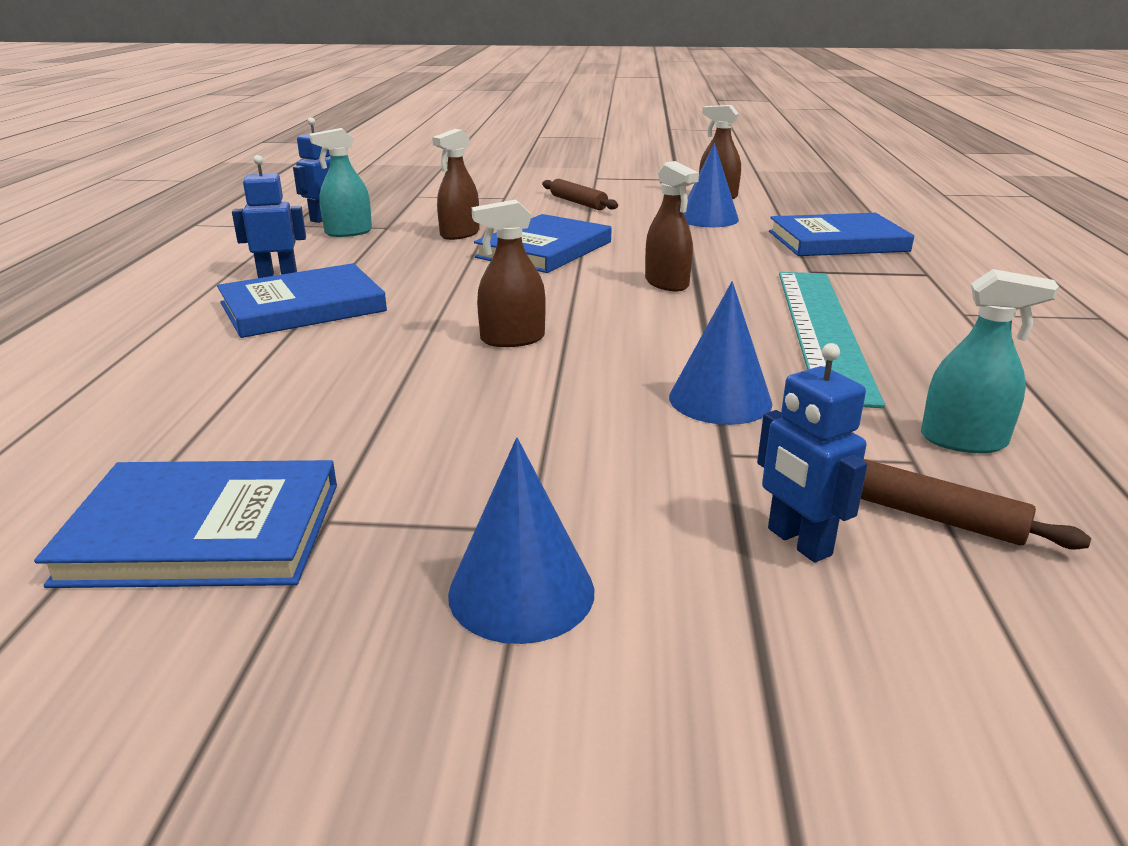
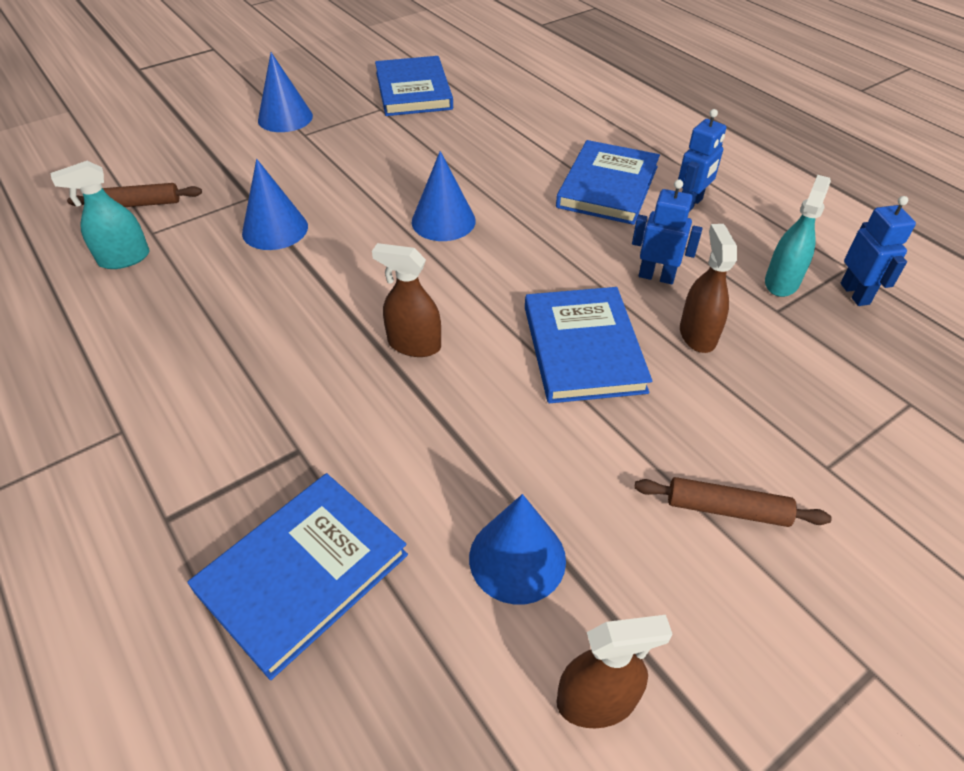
camera: 140 degrees right, 20 degrees up
blue book [34,460,337,588] -> blue book turned 60 degrees counterclockwise [375,56,453,116]
brown spray bottle [472,199,546,347] -> blue cone [412,151,476,241]
blue robot [757,343,867,563] -> blue robot moved to [632,179,702,284]
turquoise ruler [779,272,885,408] -> none

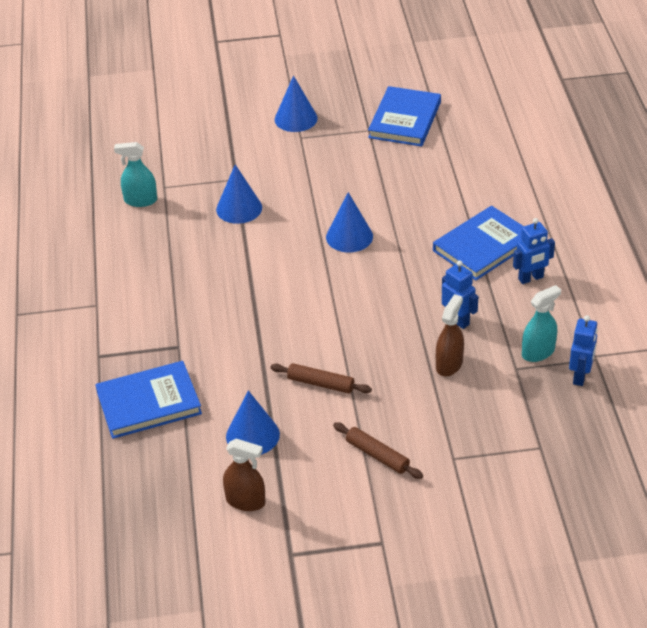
camera: 30 degrees right, 5 degrees down
brown rolling pin [67,183,202,207] -> brown rolling pin moved to [270,363,372,394]
brown spray bottle [372,243,441,357] -> none
blue book [525,287,652,403] -> none

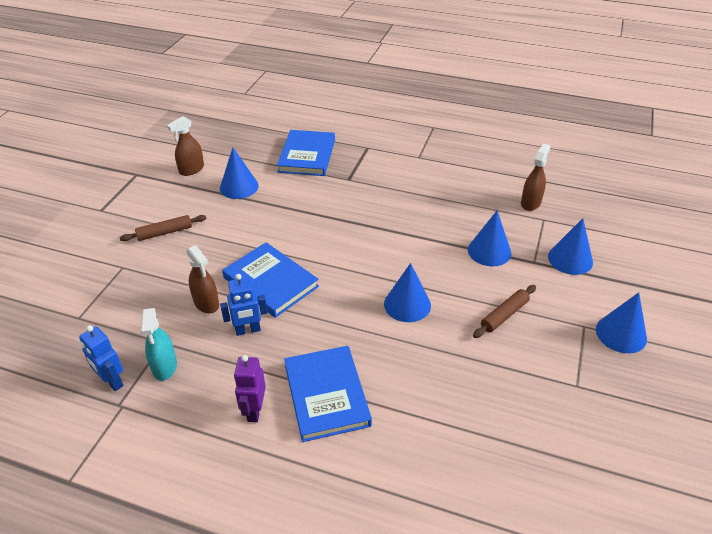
camera: 115 degrees right, 0 degrees up
turquoise spray bottle [114,142,157,207] -> brown spray bottle [521,144,550,211]
brown rolling pin [270,363,372,394] -> brown rolling pin moved to [473,285,536,338]
blue book [368,86,441,146] -> blue book moved to [222,242,319,318]
blue robot [513,218,555,284] -> purple robot [234,355,266,422]
none -> blue cone [548,218,593,275]

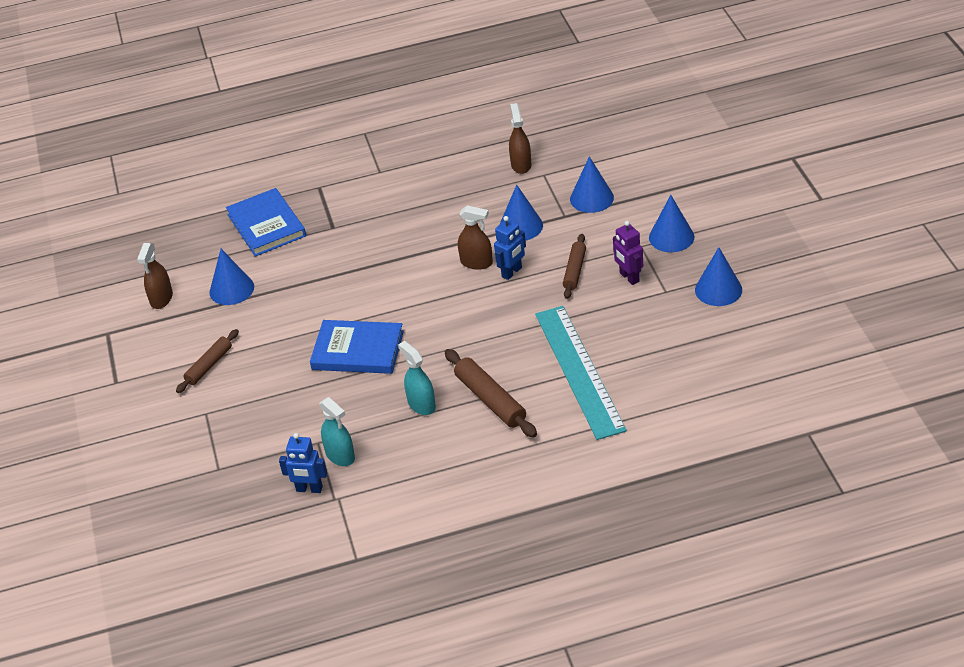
camera: 30 degrees left, 0 degrees up
brown spray bottle [186,245,219,313] -> brown spray bottle moved to [458,205,493,270]
blue robot [220,274,268,336] -> blue robot moved to [494,216,526,280]
purple robot [234,355,266,422] -> purple robot moved to [613,221,643,285]
blue book [284,346,372,442] -> brown rolling pin [445,349,537,438]
blue cone [384,263,431,322] -> blue cone moved to [695,247,742,306]
none -> turquoise spray bottle [398,341,436,415]
none -> turquoise ruler [535,306,627,440]

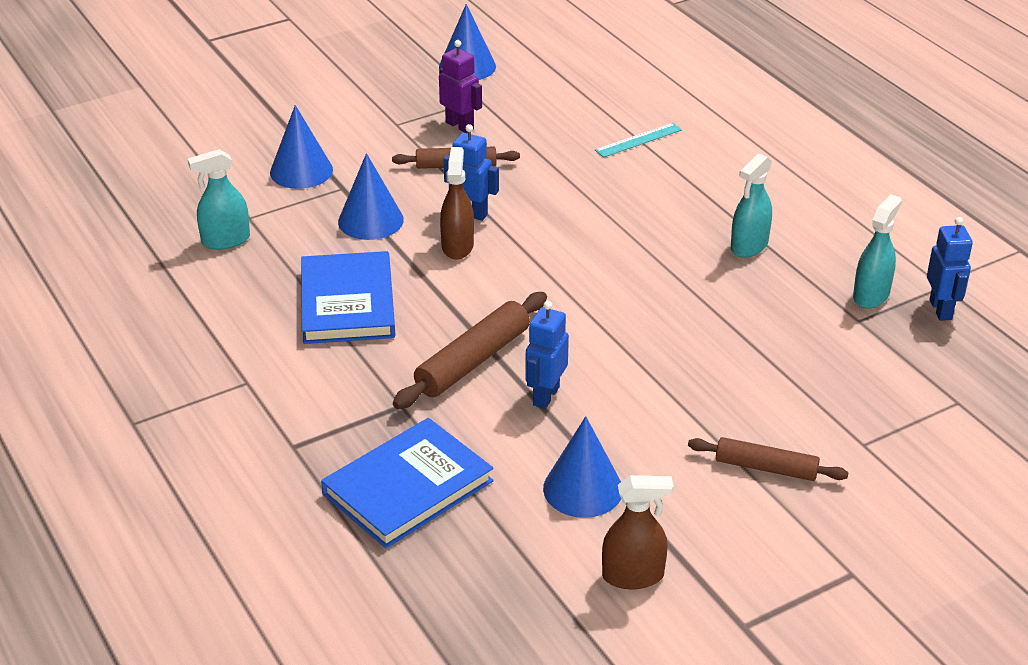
camera: 110 degrees left, 5 degrees down
blue book [310,320,404,374] -> blue book moved to [301,251,395,344]
brown rolling pin [445,349,537,438] -> brown rolling pin moved to [393,292,547,409]
brown spray bottle [509,103,531,174] -> turquoise spray bottle [188,149,250,250]
turquoise ruler [535,306,627,440] -> turquoise ruler [595,123,682,158], size x0.41
purple robot [613,221,643,285] -> purple robot turned 90 degrees counterclockwise [439,40,482,133]
blue cone [649,195,694,252] -> none
none -> blue robot [525,301,569,409]

